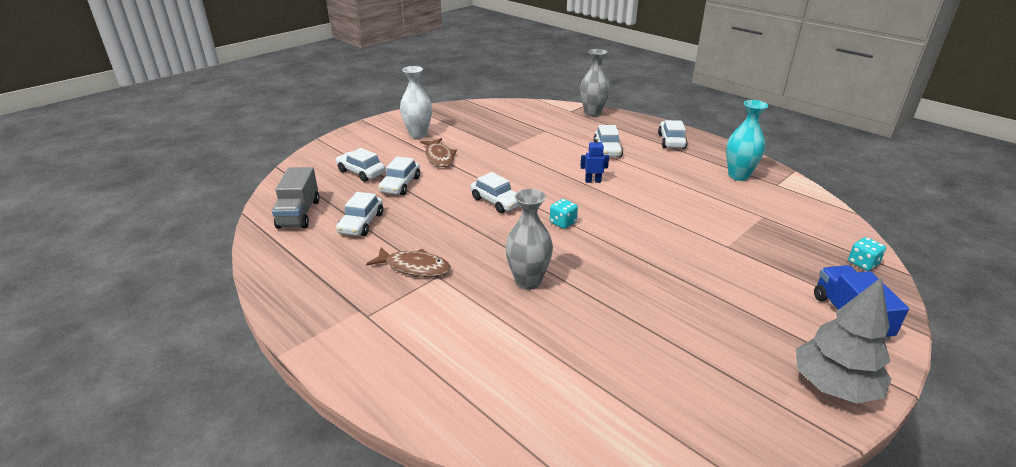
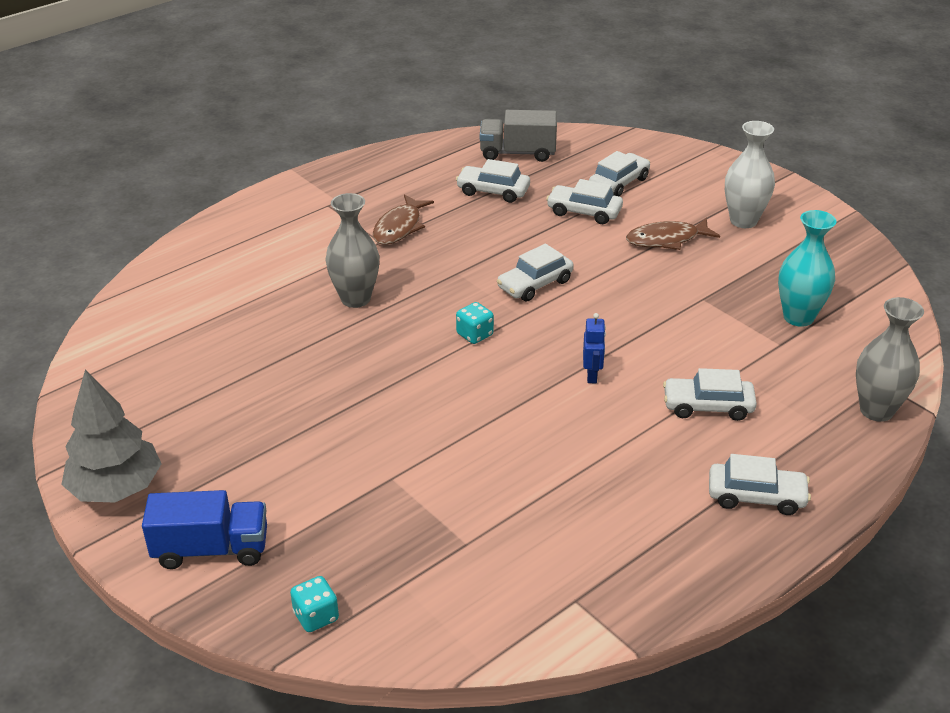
camera: 95 degrees right, 5 degrees up
turquoise vase [726,100,768,181] -> turquoise vase moved to [778,210,837,327]

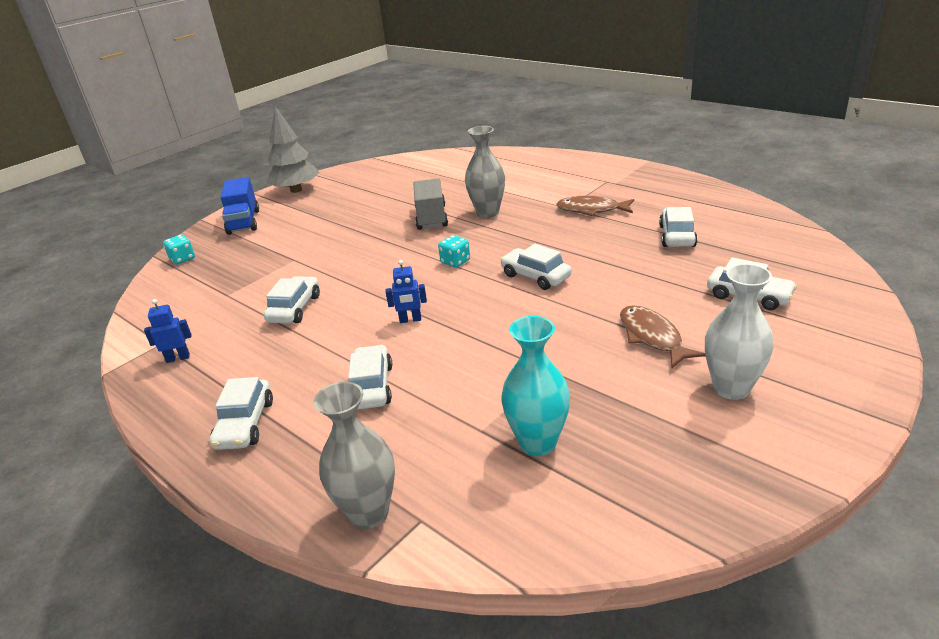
camera: 85 degrees right, 5 degrees down
grey truck [480,110,557,162] -> grey truck moved to [413,178,448,230]
white car [546,179,623,224] -> white car moved to [264,276,320,324]
none -> blue robot [144,299,192,363]

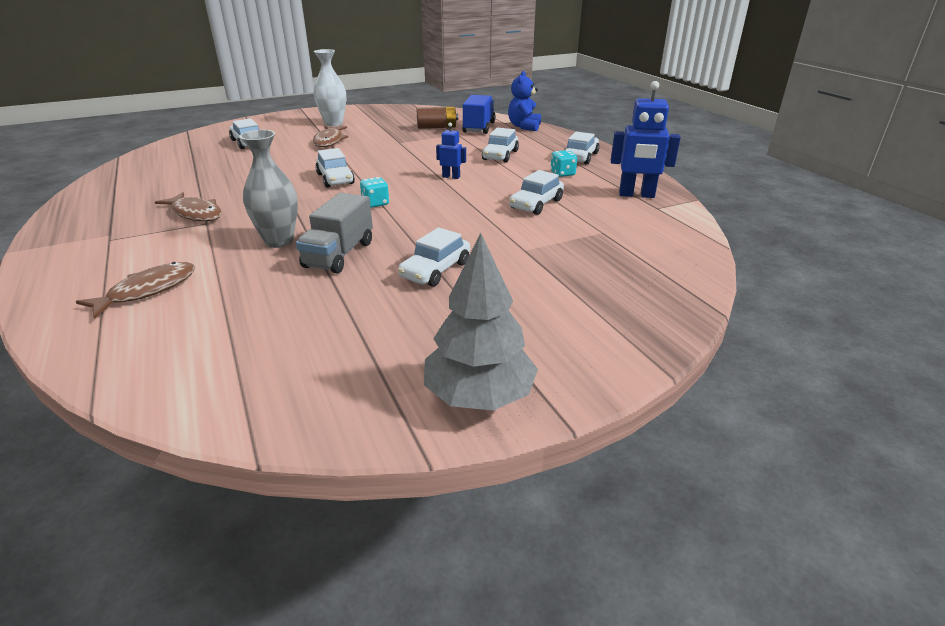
camera: 160 degrees left, 0 degrees up
blue robot [144,299,192,363] -> blue robot [611,81,681,198], size x1.87
turquoise dice [163,235,195,264] -> turquoise dice moved to [551,150,577,177]
blue truck [221,177,259,235] -> blue truck moved to [462,95,496,134]
grey vase [314,382,395,529] -> blue teddy bear [508,71,541,131]
turquoise vase [501,316,570,456] -> brown battery [417,106,458,129]
white car [659,207,698,247] -> white car moved to [398,227,470,287]
none -> brown fish [76,262,195,319]

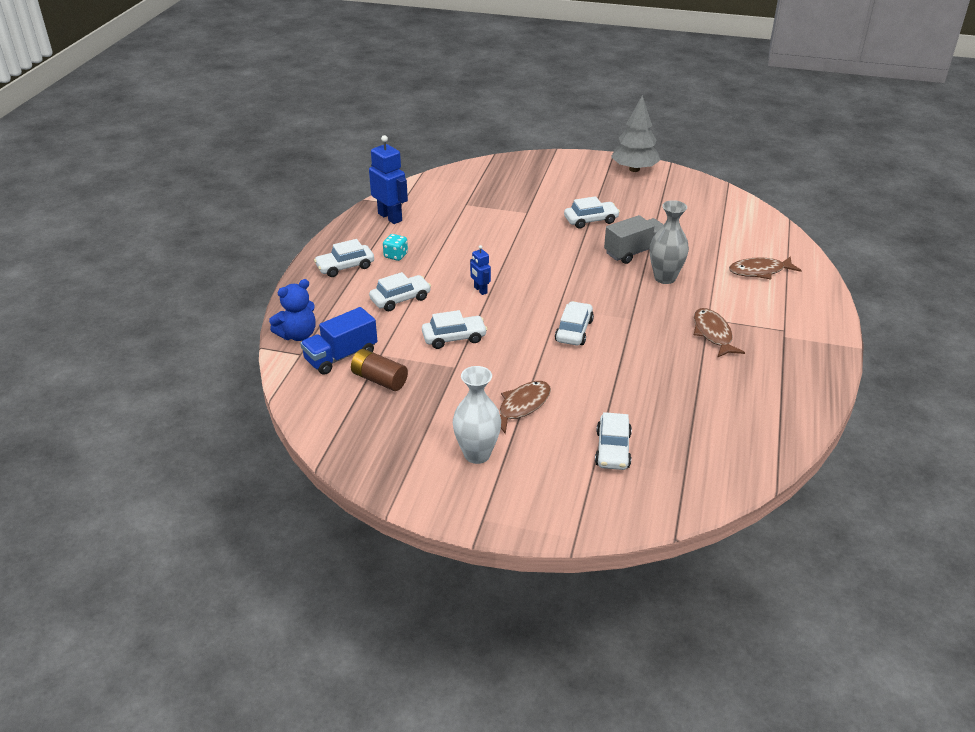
camera: 140 degrees left, 5 degrees up
turquoise dice [360,177,389,208] -> none
white car [509,170,564,215] -> white car moved to [422,310,487,349]

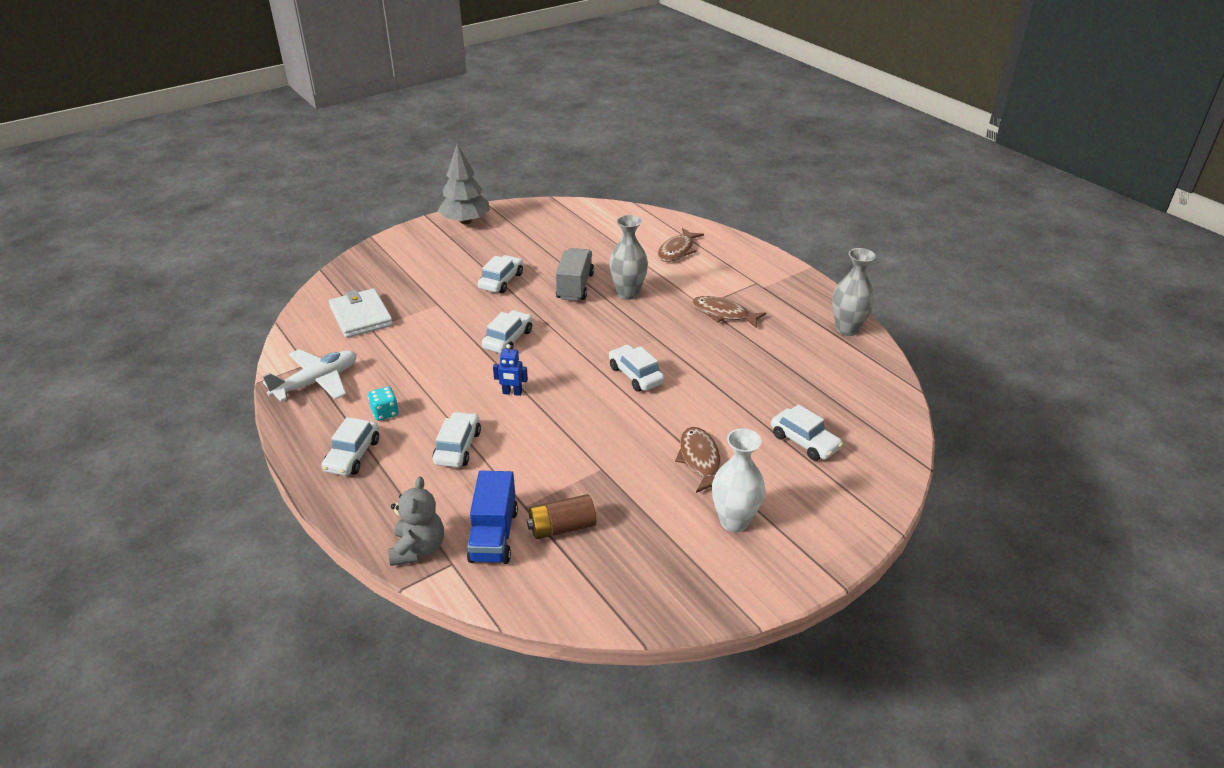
camera: 50 degrees left, 0 degrees up
blue teddy bear [269,279,316,341] -> grey teddy bear [388,477,444,566]
blue robot [369,135,408,224] -> white plane [262,349,357,402]
white car [422,310,487,349] -> white car moved to [482,310,533,354]
none -> white wallet [329,288,393,338]
none -> grey vase [832,248,876,336]

